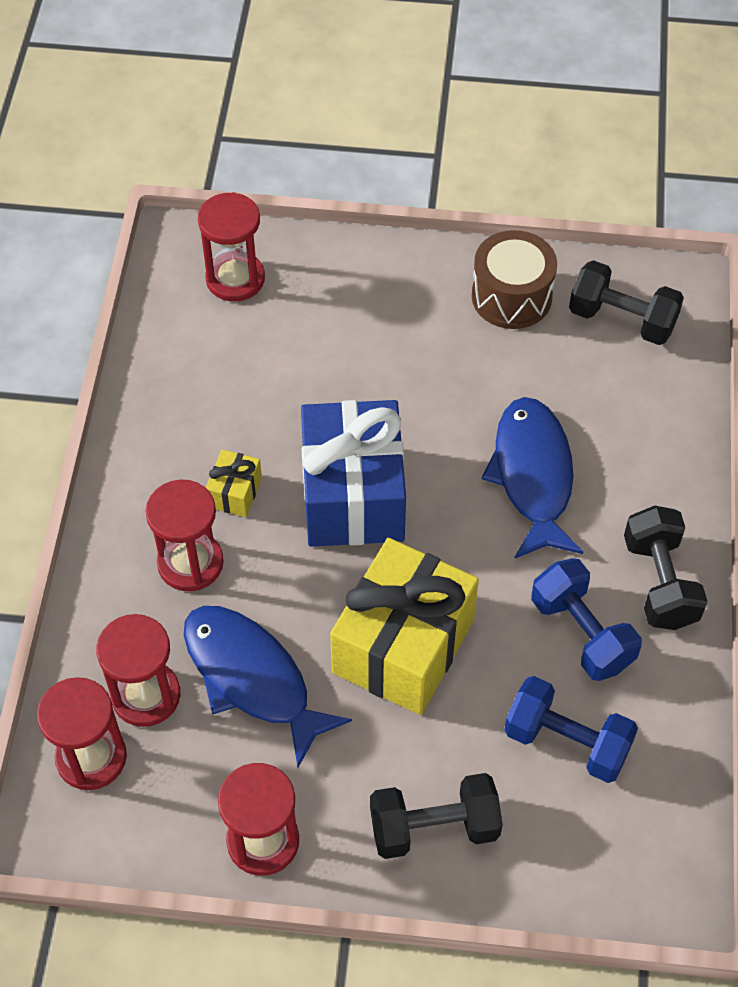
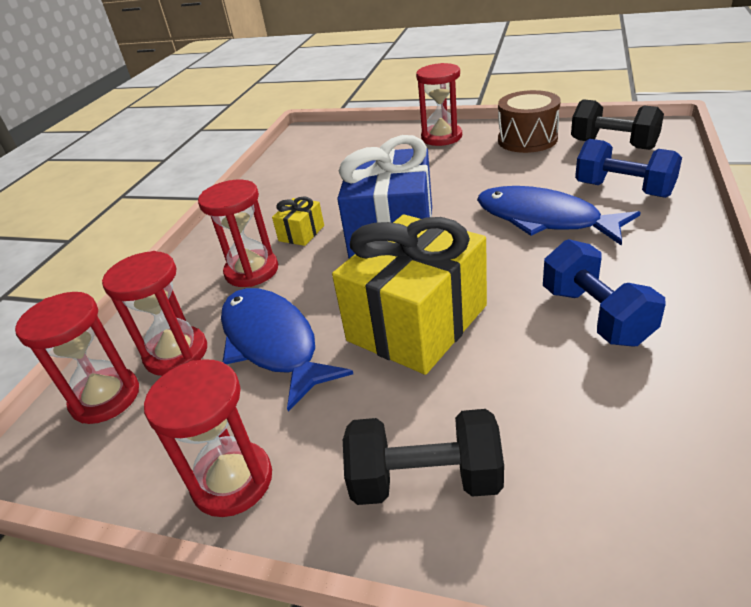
camera: 15 degrees right, 20 degrees down
red hourglass [198,192,265,301] -> red hourglass moved to [416,63,462,146]
blue fish [482,397,583,559] -> blue fish turned 60 degrees counterclockwise [477,186,641,246]
blue dumbbell [504,676,638,783] -> blue dumbbell moved to [575,139,682,198]
black dumbbell [624,506,708,630] -> none

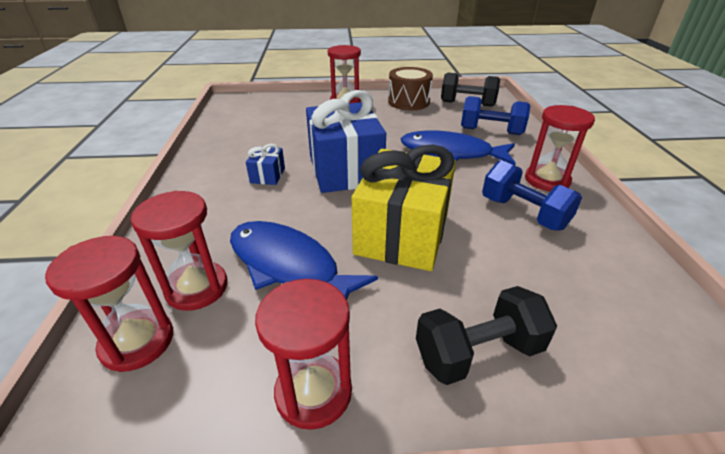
camera: 25 degrees left, 0 degrees up
red hourglass [198,180,278,287] -> red hourglass moved to [525,105,595,191]
yellow gift [272,196,324,246] -> blue gift [246,144,285,185]

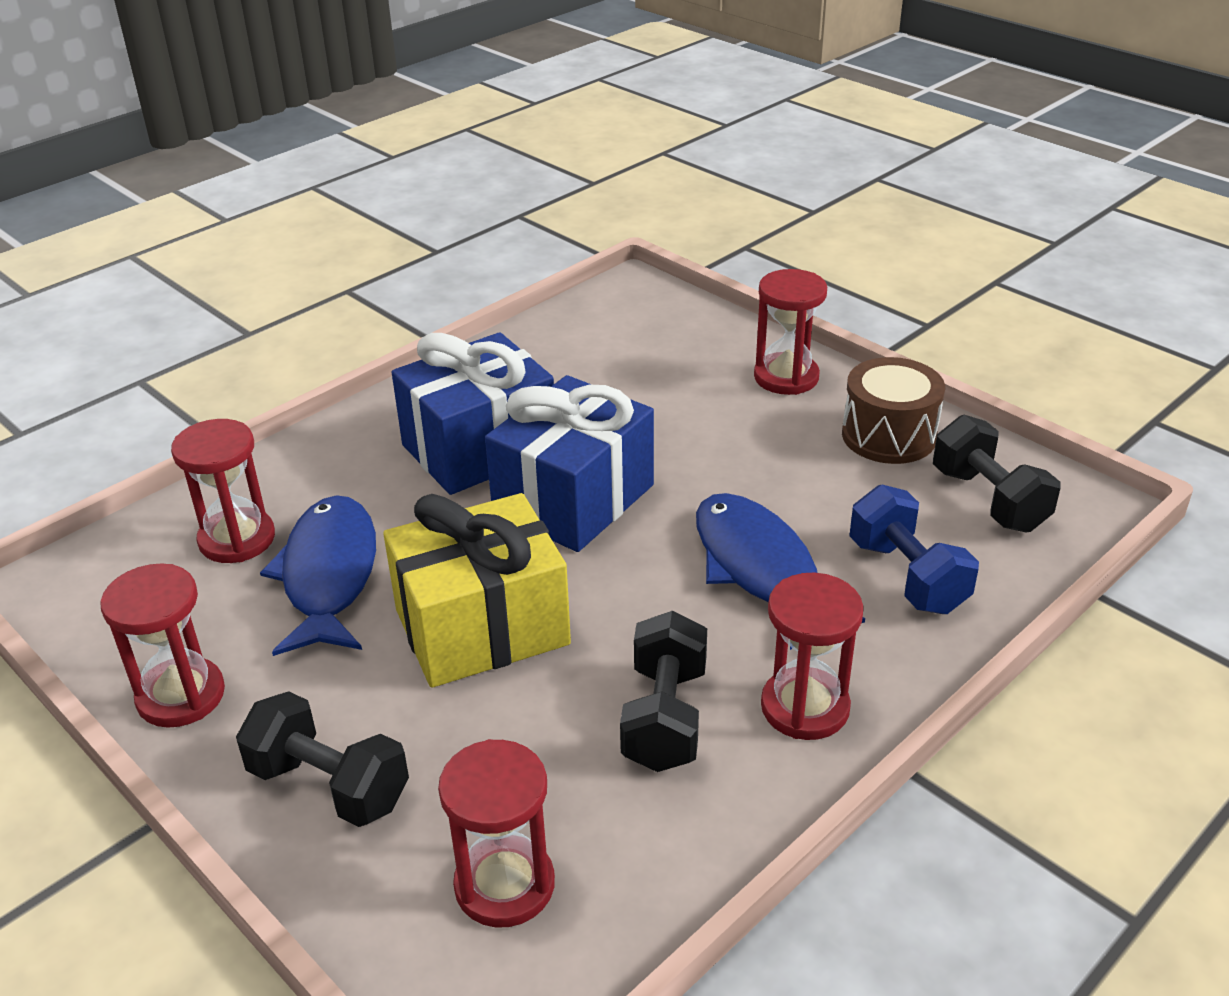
camera: 50 degrees right, 0 degrees up
red hourglass [45,236,173,372] -> red hourglass moved to [438,739,555,928]
blue gift [246,144,285,185] -> blue gift [392,332,554,495], size x2.33
blue dumbbell [482,160,582,231] -> black dumbbell [620,611,707,772]

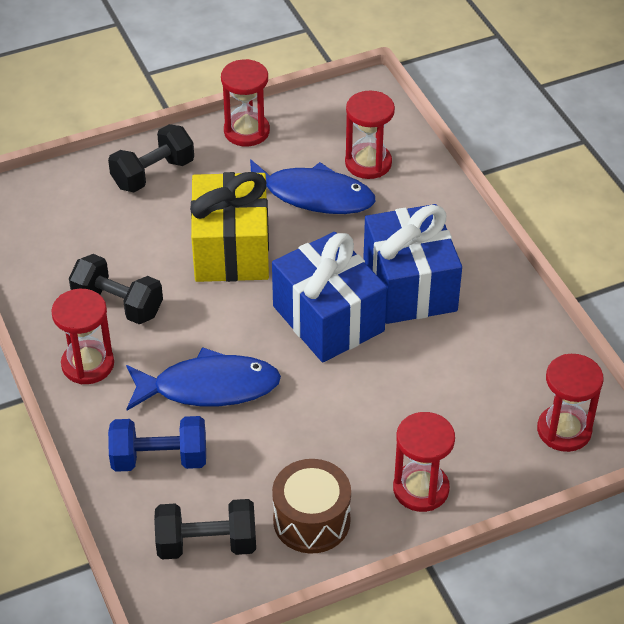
camera: 110 degrees right, 10 degrees up
red hourglass [438,739,555,928] -> red hourglass moved to [537,354,604,452]

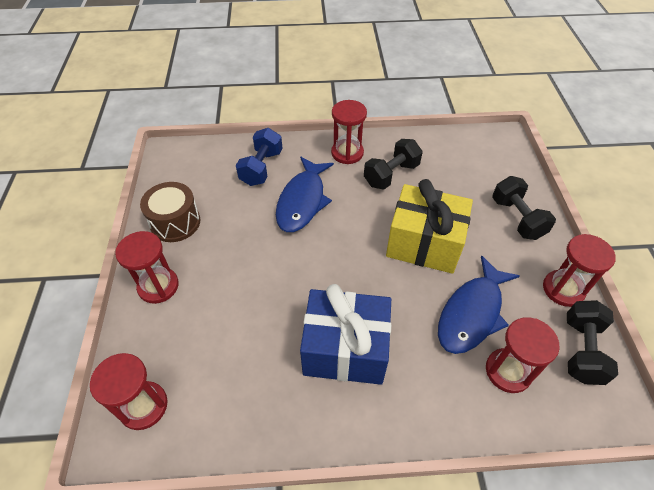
camera: 110 degrees right, 5 degrees up
black dumbbell [154,499,256,560] -> black dumbbell moved to [567,300,618,385]
blue gift [272,232,387,363] -> none

